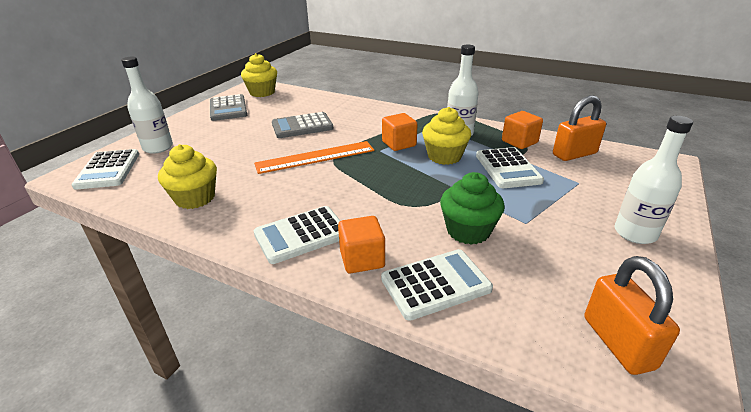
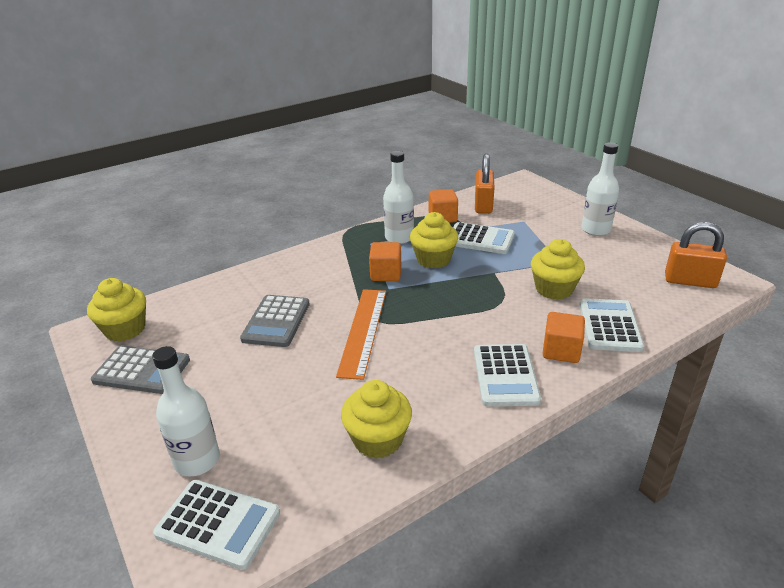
camera: 60 degrees left, 0 degrees up
green cupcake [440,172,505,245] -> yellow cupcake [531,239,585,300]

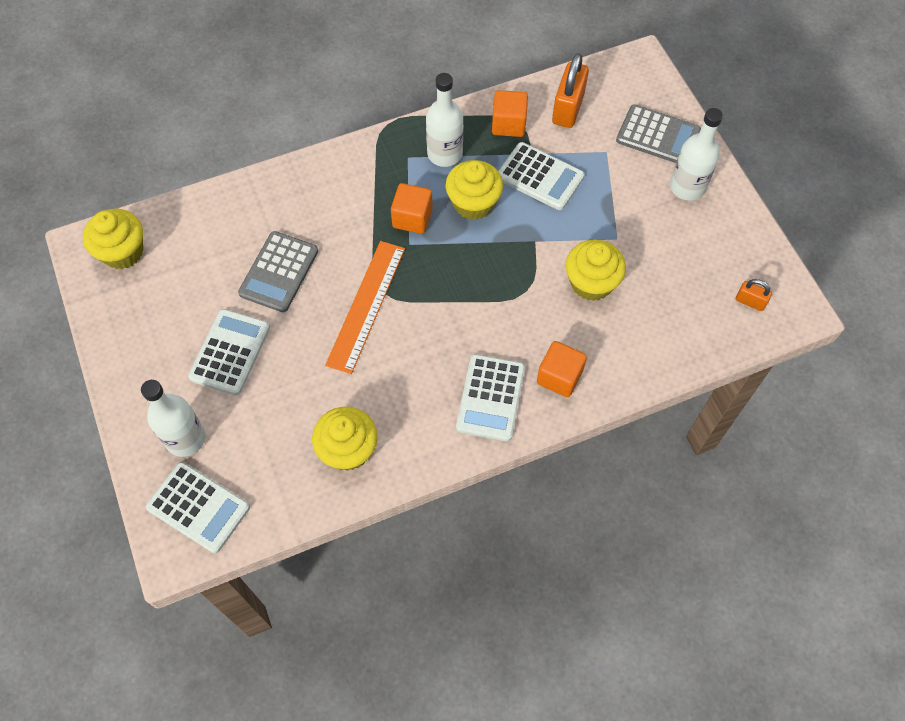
camera: 10 degrees right, 30 degrees up
grey calculator [91,345,190,394] -> grey calculator moved to [616,104,701,163]
white calculator [580,298,644,352] -> white calculator moved to [188,309,270,395]
orange padlock [665,222,727,288] -> orange padlock [736,279,772,311], size x0.53

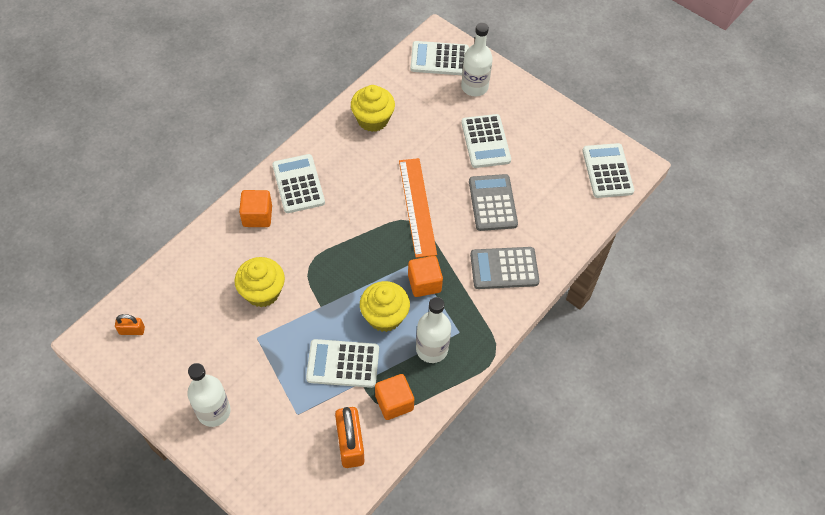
camera: 150 degrees right, 5 degrees down
yellow cupcake [83,209,143,269] -> white calculator [582,143,634,198]
grey calculator [616,104,701,163] -> grey calculator moved to [470,247,540,289]

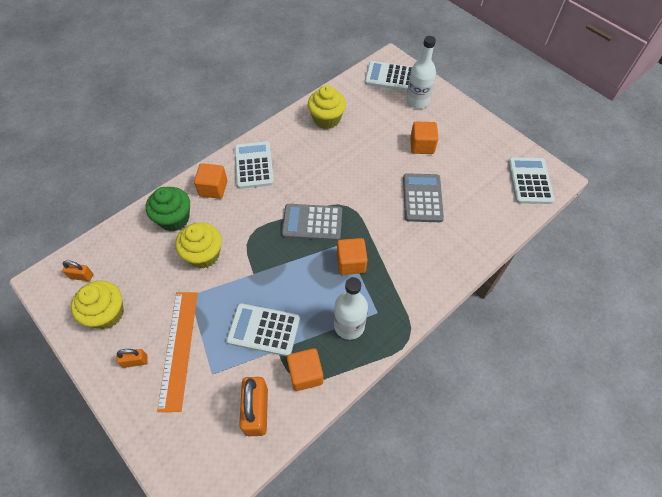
camera: 10 degrees right, 0 degrees up
white bottle [187,363,231,427] -> orange padlock [116,349,148,368]
yellow cupcake [360,281,410,332] -> yellow cupcake moved to [71,280,124,329]
orange ruler [399,158,437,258] -> orange ruler moved to [157,292,198,412]
white calculator [461,114,511,168] -> orange cube [410,122,438,154]
grey calculator [470,247,540,289] -> grey calculator moved to [282,204,342,241]
none -> green cupcake [146,187,190,231]

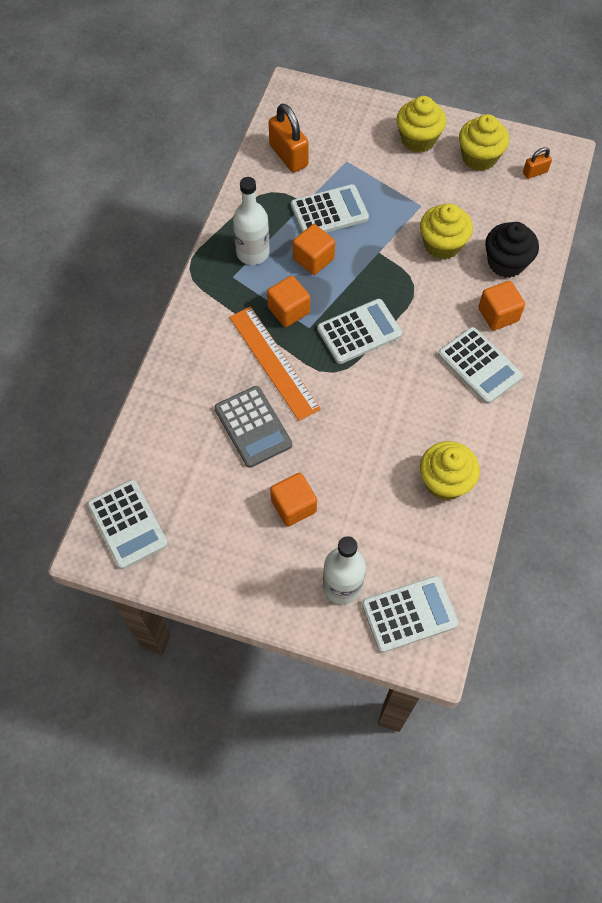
camera: 150 degrees right, 5 degrees up
orange padlock [116,349,148,368] -> yellow cupcake [397,96,446,152]
green cupcake [146,187,190,231] -> black cupcake [485,222,539,278]
orange ruler [157,292,198,412] -> orange ruler moved to [229,306,321,421]
grey calculator [282,204,342,241] -> white calculator [317,299,402,364]
orange cube [287,348,323,391] -> orange cube moved to [293,224,335,275]

